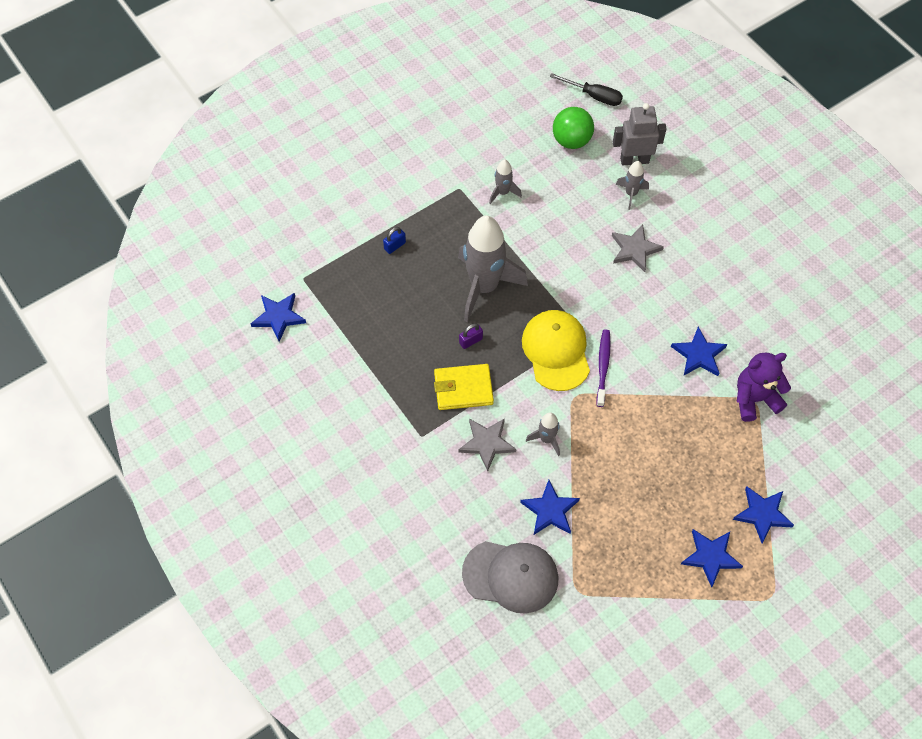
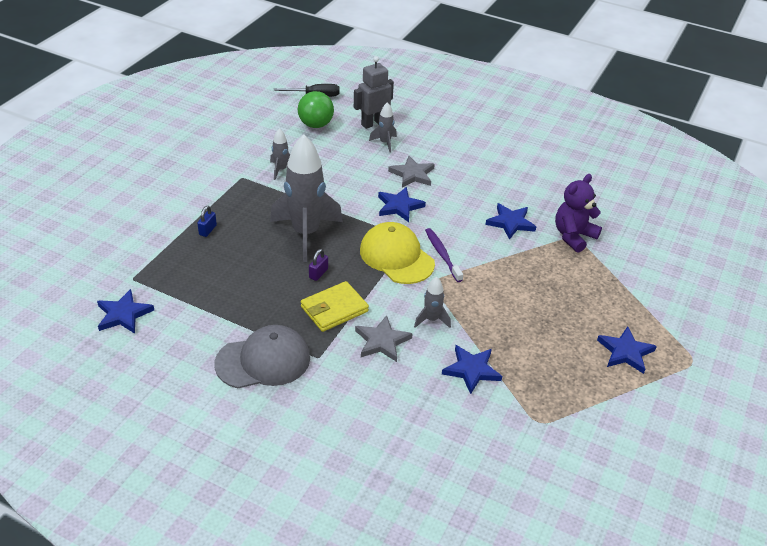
camera: 30 degrees left, 20 degrees down
grey cap [462,541,558,613] -> grey cap moved to [214,325,310,388]
blue star [733,486,794,543] -> blue star moved to [378,187,426,222]

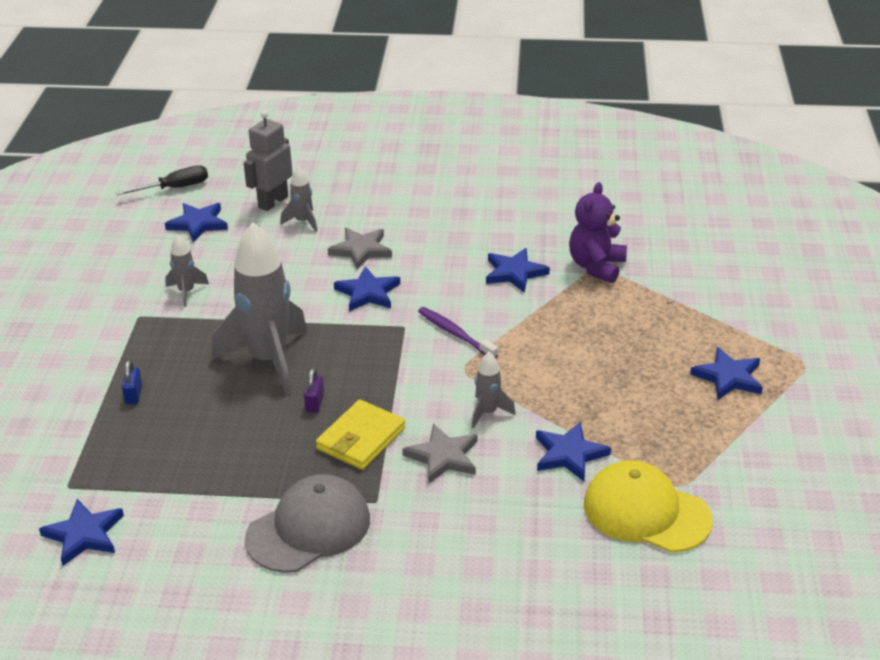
camera: 20 degrees left, 5 degrees down
green ball [298,91,334,128] -> blue star [165,203,228,243]
yellow cap [360,222,435,284] -> yellow cap moved to [584,460,713,553]

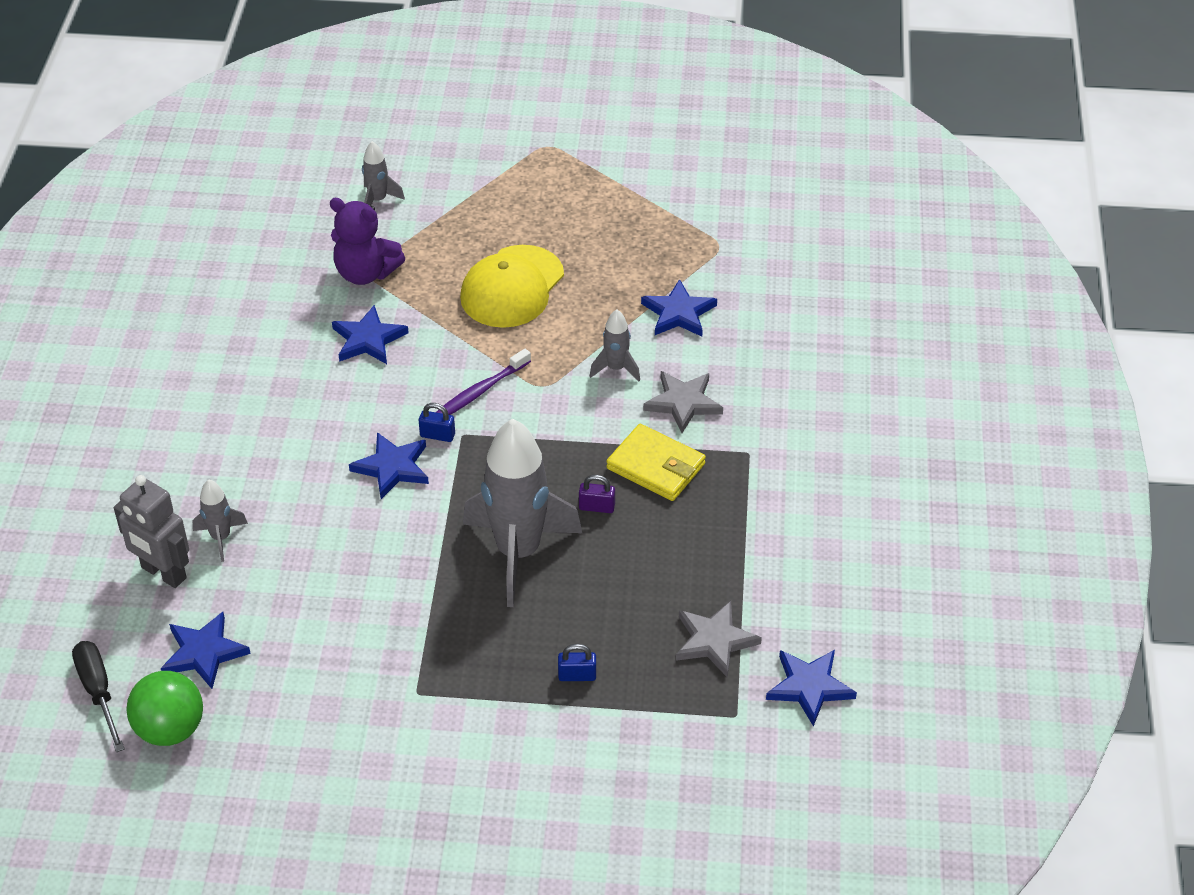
camera: 90 degrees left, 10 degrees up
grey rocket [165,234,209,307] -> grey rocket moved to [362,141,405,205]
grey cap [245,474,370,573] -> none
grey star [328,228,392,270] -> grey star moved to [676,601,762,677]
yellow cap [584,460,713,553] -> yellow cap moved to [460,245,564,328]
blue star [690,347,763,400] -> none
none -> green ball [126,671,203,746]
none -> blue padlock [419,403,455,442]

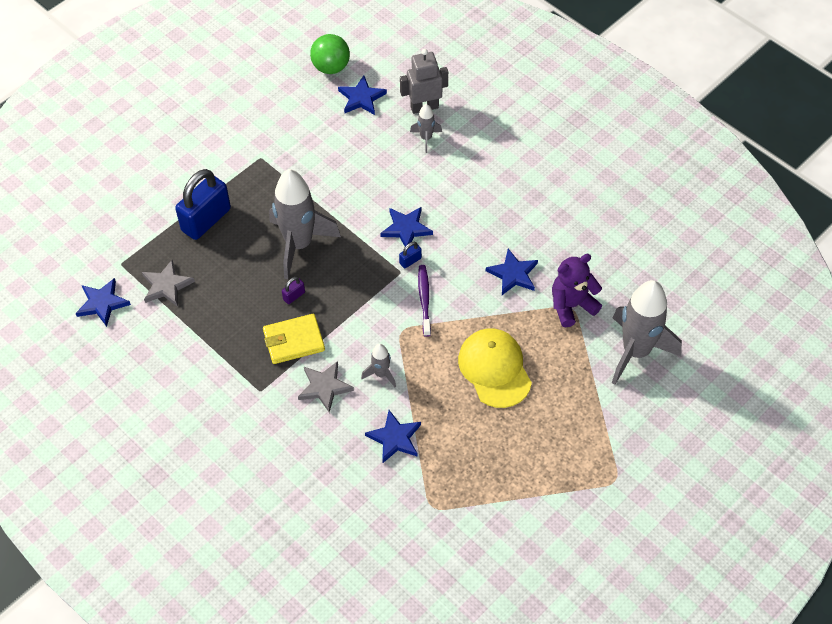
camera: 130 degrees right, 10 degrees up
black screwdriver [72,641,125,752] -> none
grey rocket [362,141,405,205] -> grey rocket [612,280,682,385], size x2.20
blue padlock [558,644,596,681] -> blue padlock [175,169,231,240], size x2.44

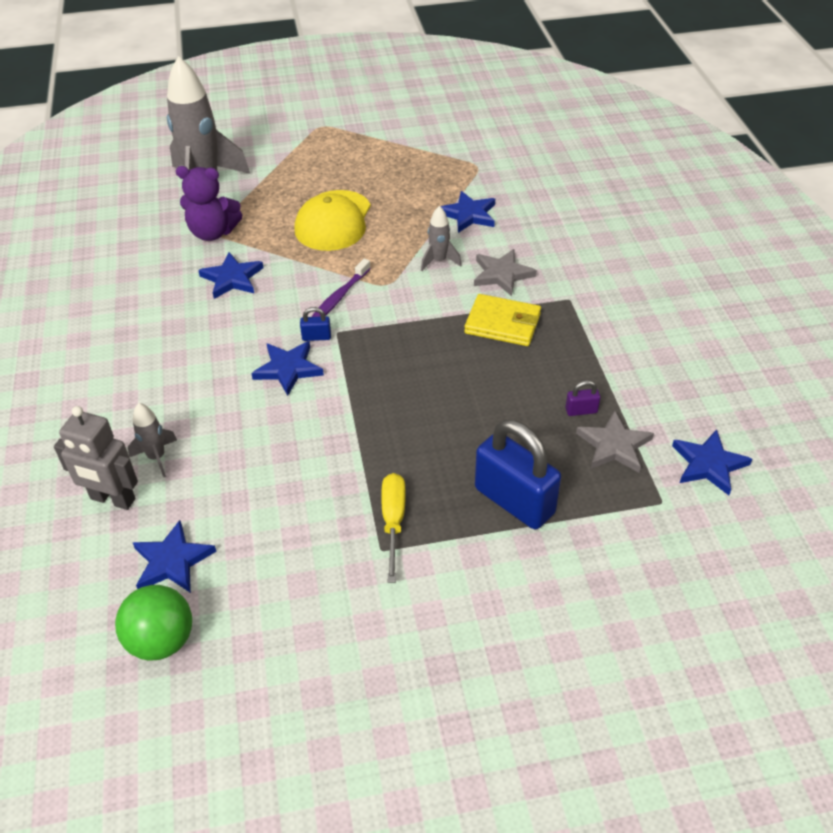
camera: 145 degrees left, 10 degrees down
blue padlock [175,169,231,240] -> blue padlock turned 60 degrees clockwise [475,420,561,529]
grey rocket [269,169,341,279] -> none
purple padlock [282,277,305,304] -> purple padlock moved to [565,380,601,416]
none -> yellow screwdriver [381,473,406,583]

